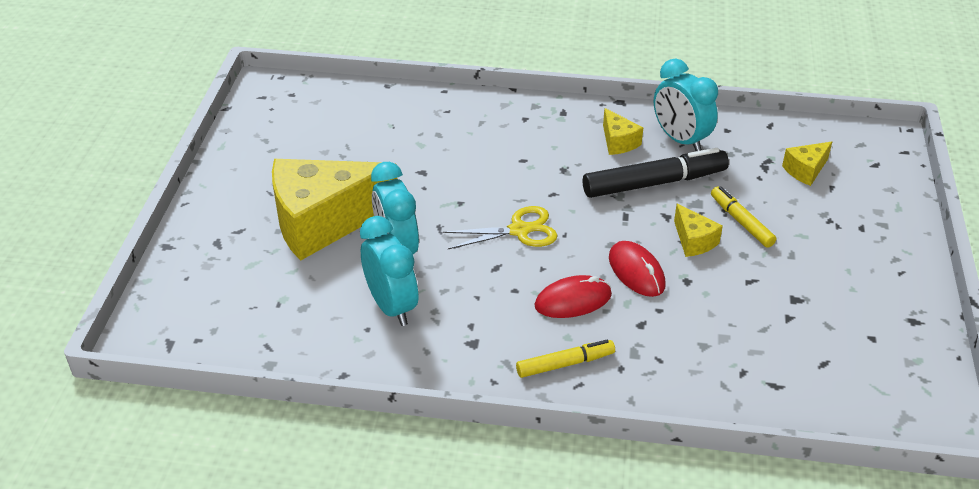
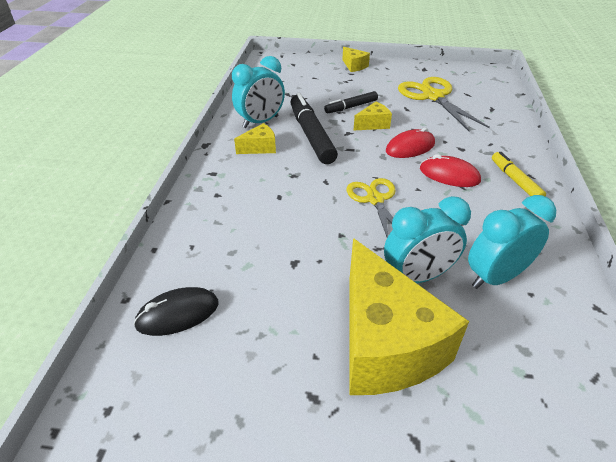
camera: 90 degrees left, 0 degrees up
red mouse [534,275,612,318] -> red mouse turned 45 degrees counterclockwise [420,154,481,187]
yellow marker [711,186,776,248] -> black marker [324,91,378,113]
yellow cheese [782,142,832,186] -> yellow cheese moved to [342,47,370,72]
none -> black mouse [133,287,219,336]
none -> yellow scissors [398,77,490,131]

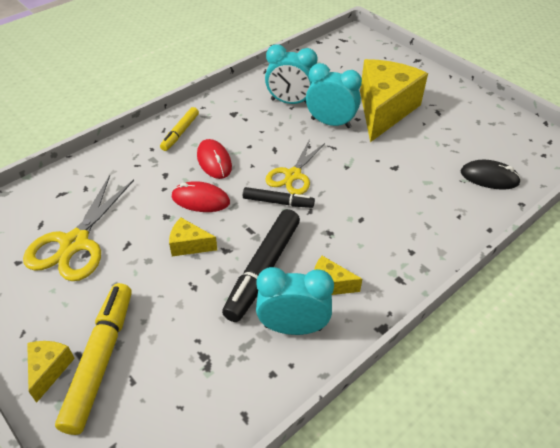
camera: 140 degrees left, 5 degrees up
black marker [324,91,378,113] -> black marker moved to [243,187,315,208]
none -> yellow marker [55,283,132,435]

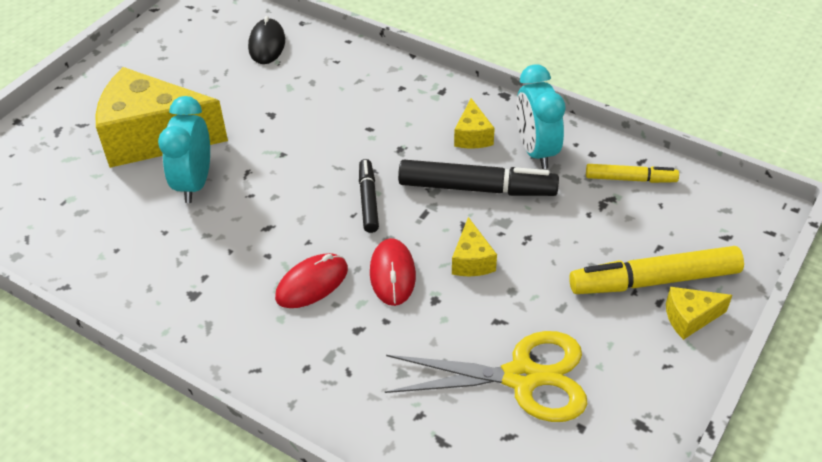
camera: 105 degrees left, 0 degrees up
yellow marker [160,107,199,151] -> yellow marker moved to [586,164,679,183]
turquoise clock [265,44,317,104] -> none
yellow scissors [265,139,325,195] -> none

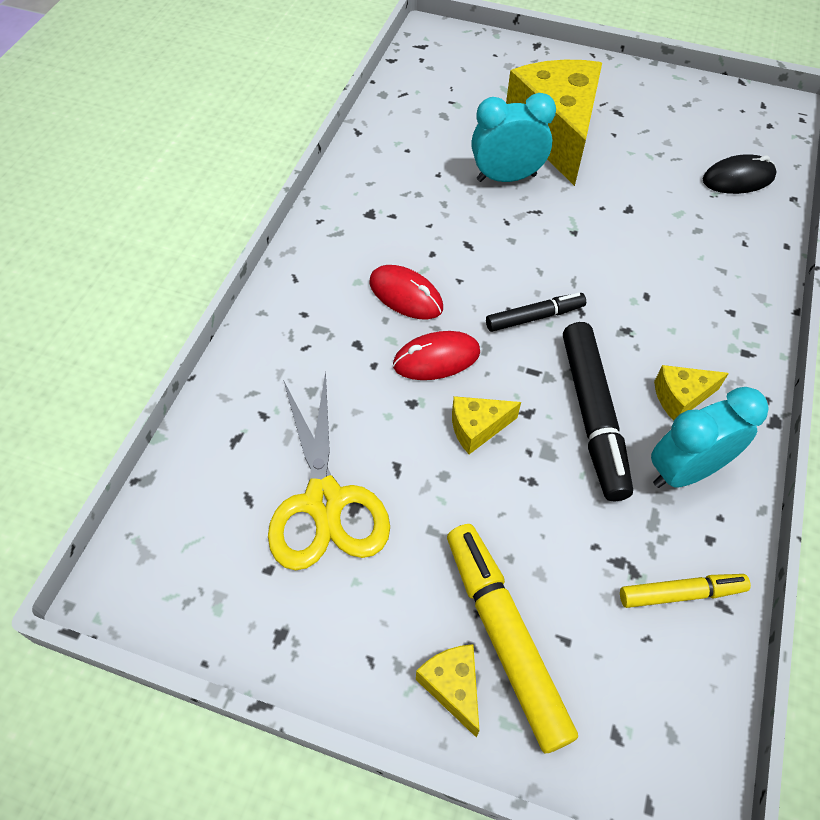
camera: 75 degrees right, 10 degrees up
yellow marker [586,164,679,183] -> yellow marker turned 90 degrees counterclockwise [620,574,751,608]

